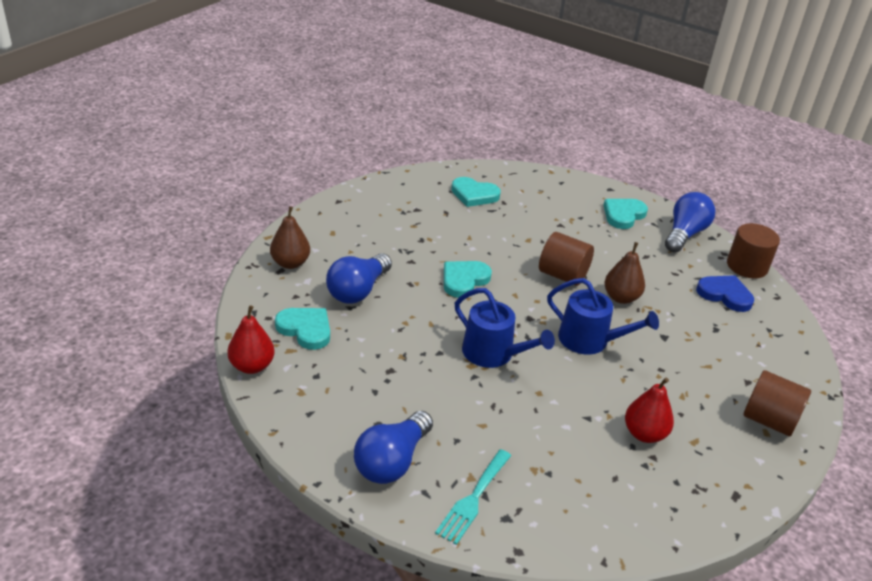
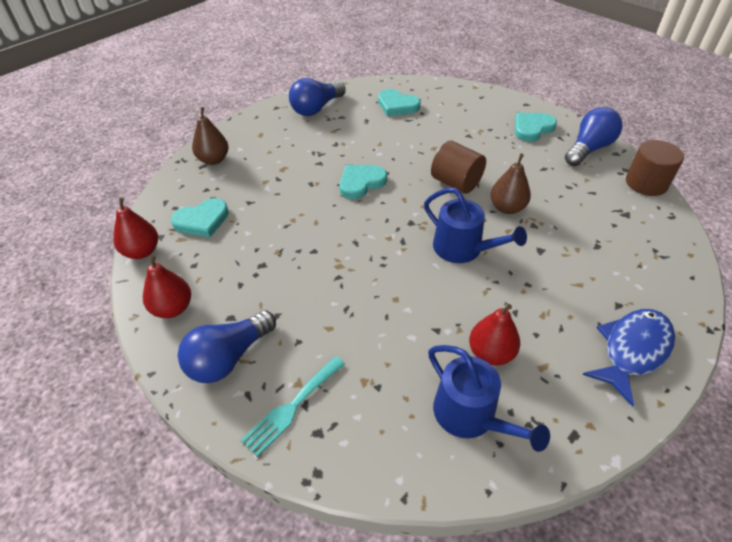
camera: 15 degrees right, 10 degrees up
turquoise heart [275,308,330,350] -> turquoise heart turned 105 degrees clockwise [171,198,229,237]
blue light bulb [326,253,392,304] -> blue light bulb moved to [289,78,346,116]
blue watering can [455,288,555,368] -> blue watering can moved to [428,345,550,452]
blue heart [696,275,754,312] -> none
brown cylinder [743,370,811,436] -> blue fish [583,309,675,407]
none -> red pear [143,254,191,318]

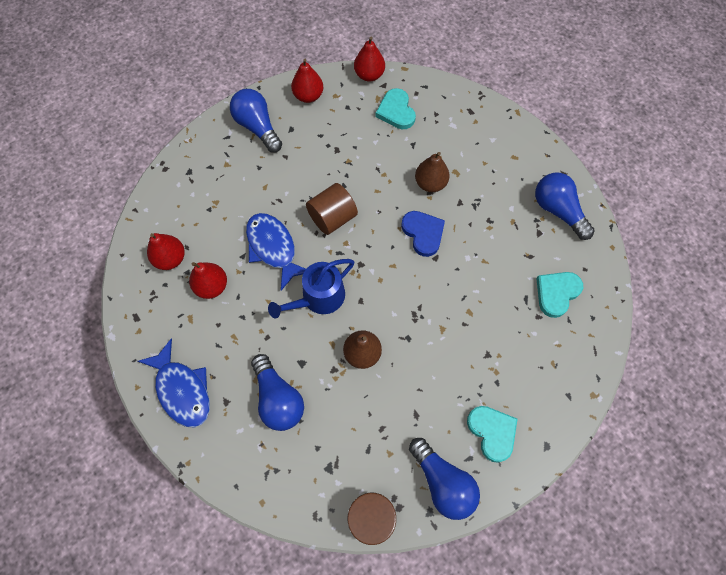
camera: 100 degrees right, 20 degrees up
brown pear [192,107,229,165] -> brown pear moved to [415,152,450,192]
turquoise fork [240,356,345,457] -> none
turquoise heart [340,165,387,199] -> blue heart [401,211,445,257]
blue watering can [428,345,550,452] -> red pear [147,233,185,270]
brown cylinder [431,141,486,194] -> brown cylinder moved to [306,183,358,235]
none -> blue fish [246,213,306,290]
none -> blue light bulb [251,354,304,431]

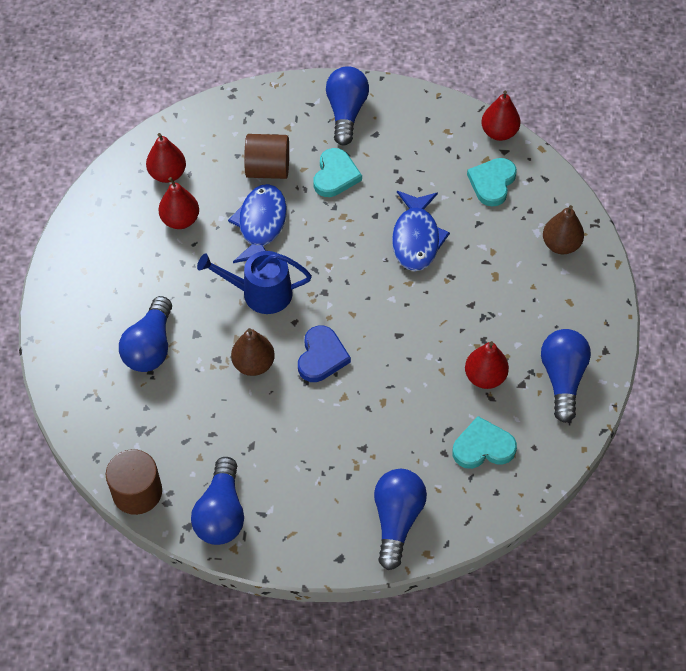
camera: 40 degrees right, 10 degrees down
blue fish [138,339,210,427] -> blue fish moved to [392,191,450,271]
red pear [291,59,323,103] -> red pear moved to [465,341,509,389]
brown cylinder [306,183,358,235] -> brown cylinder moved to [244,134,289,179]
blue heart [401,211,445,257] -> blue heart moved to [298,325,351,382]
brown pear [415,152,450,192] -> brown pear moved to [543,205,584,254]
turquoise heart [467,406,517,463] -> turquoise heart moved to [313,148,362,197]
none -> blue light bulb [374,469,427,570]

